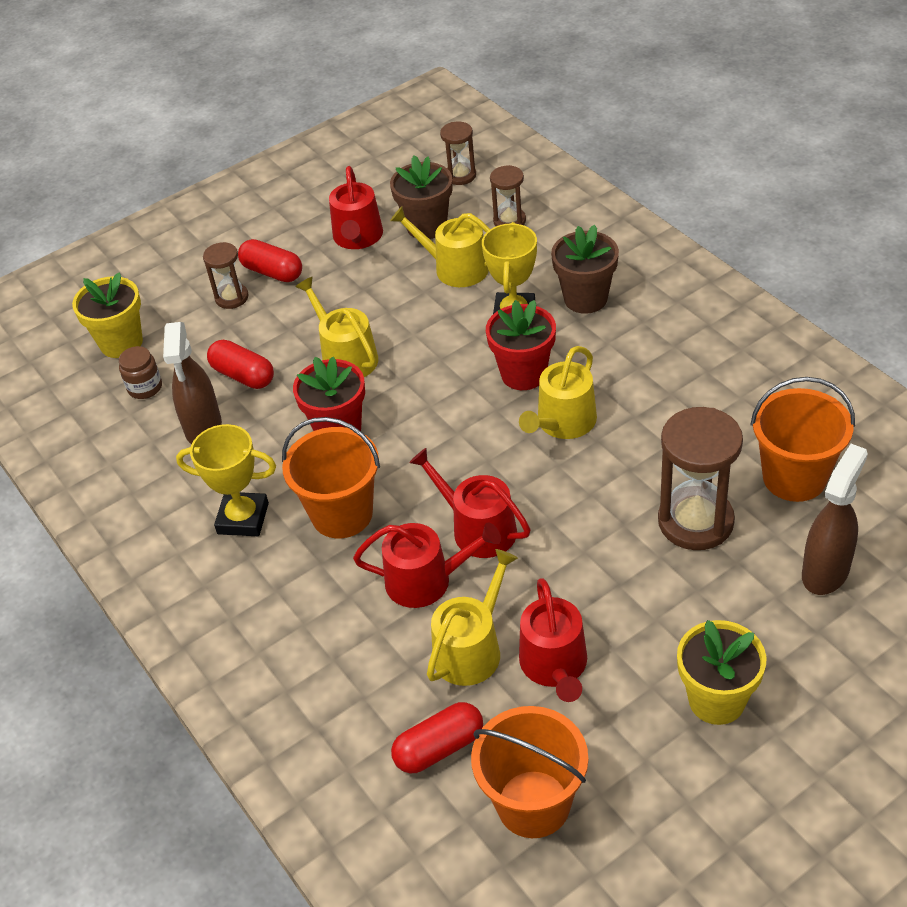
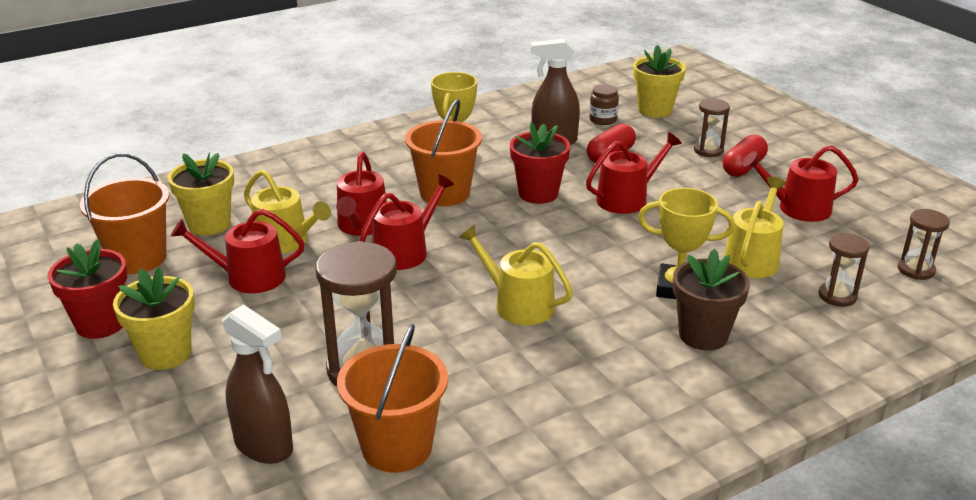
camera: 90 degrees right, 15 degrees down
yellow watering can [295,277,378,377] -> red watering can [586,132,682,214]
brown flower pot [390,155,453,239] -> none
red capsule [391,702,483,773] -> yellow flower pot [168,152,234,236]
red flower pot [486,300,556,390] -> red flower pot moved to [47,239,127,339]

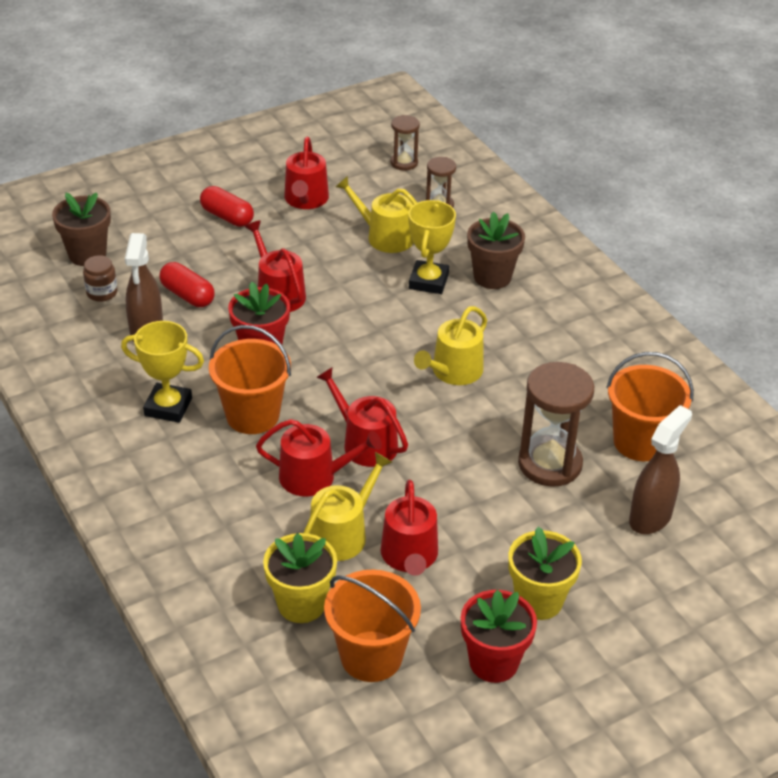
camera: 90 degrees left, 10 degrees up
yellow flower pot [633,45,686,118] -> brown flower pot [52,193,111,266]
brown hourglass [694,98,730,157] -> none

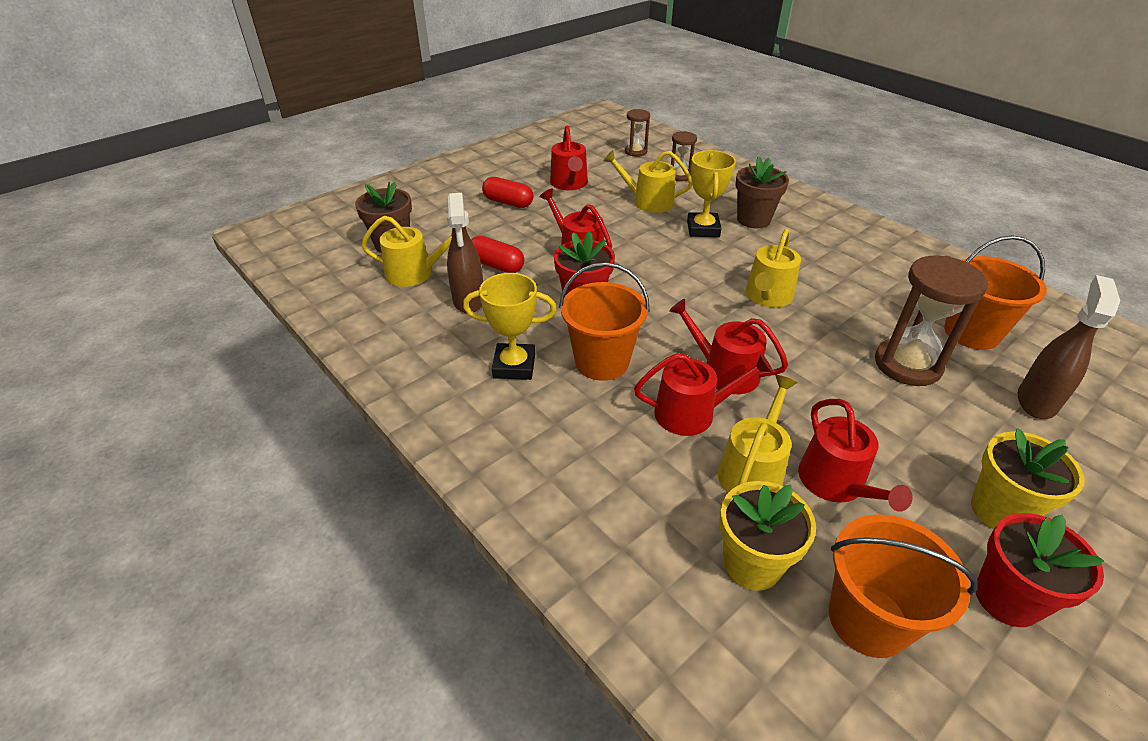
camera: 10 degrees left, 0 degrees up
brown jar [83,255,117,302] -> yellow watering can [361,216,453,287]

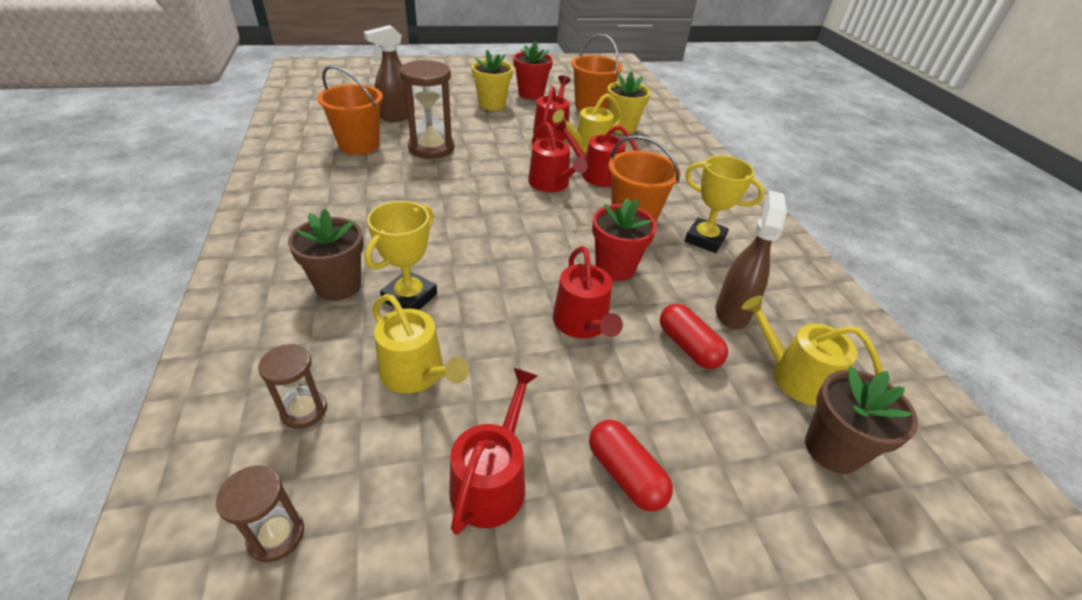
camera: 155 degrees left, 0 degrees up
yellow watering can [745,229,801,307] -> none

